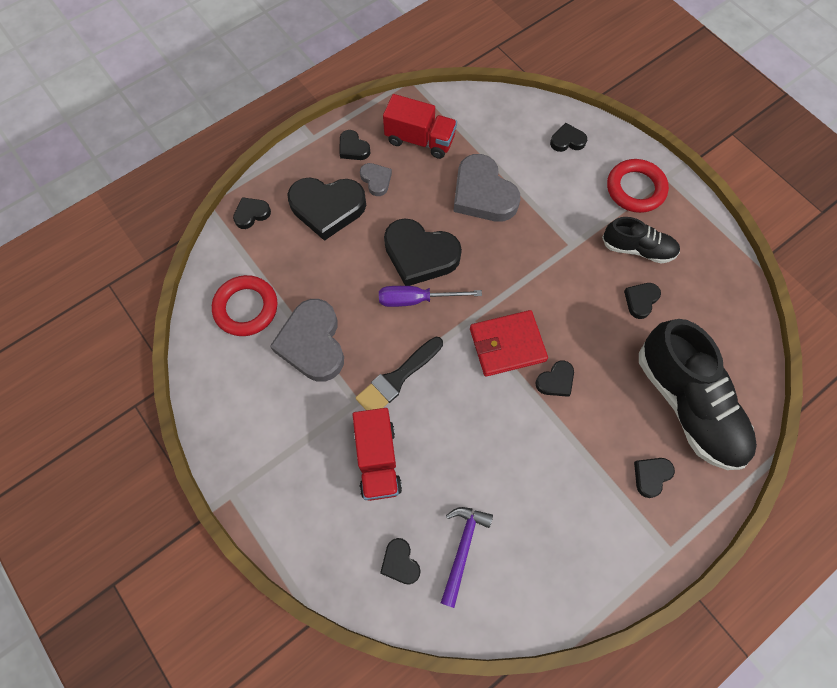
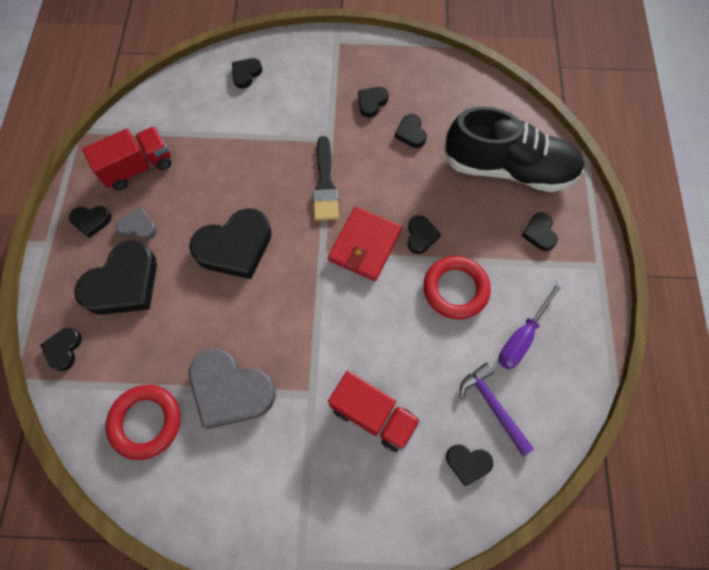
camera: 50 degrees left, 0 degrees up
black brush [355,337,443,410] -> black brush moved to [313,136,339,221]
purple screwdriver [379,286,482,307] -> purple screwdriver moved to [498,280,563,369]
grey heart [453,154,520,222] -> none
black shoe [602,217,680,264] -> black heart [358,87,389,118]
red ring [607,159,669,213] -> red ring moved to [423,256,491,319]

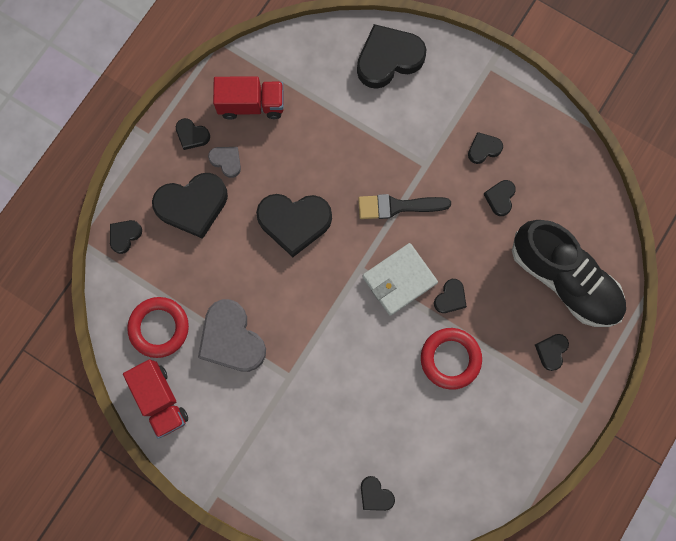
camera: 30 degrees right, 10 degrees up
black heart [232,58,262,88] -> black heart [357,24,427,89], size x2.05
black brush [313,136,339,221] -> black brush turned 60 degrees clockwise [358,194,451,219]
red wallet [328,206,402,281] -> white wallet [362,243,438,316]
red truck [328,371,421,452] -> red truck moved to [123,359,188,438]
purple hammer [460,362,534,456] -> none
purple screwdriver [498,280,563,369] -> none

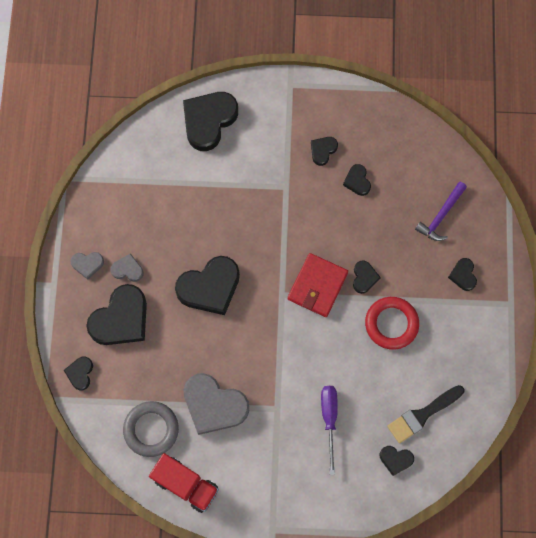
camera: 30 degrees left, 5 degrees down
red ring [127,297,189,358] -> grey ring [123,401,179,457]
black heart [176,118,210,150] -> grey heart [70,252,104,279]
red truck [213,76,284,120] -> none
black brush [358,194,451,219] -> black brush moved to [387,385,464,443]
white wallet [362,243,438,316] -> red wallet [288,253,348,317]
black shoe [512,220,626,327] -> purple hammer [415,182,467,241]
none -> purple screwdriver [321,386,338,475]

